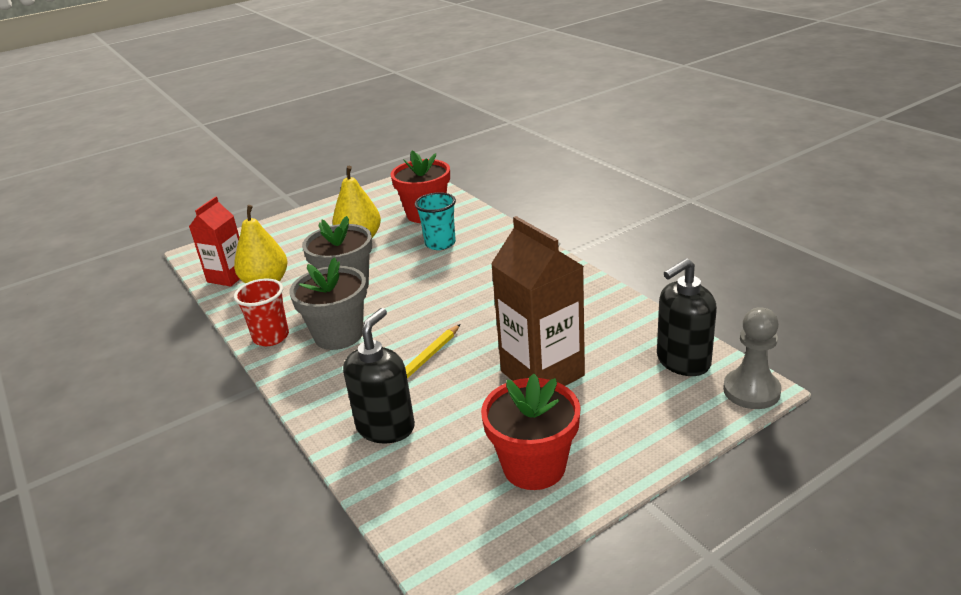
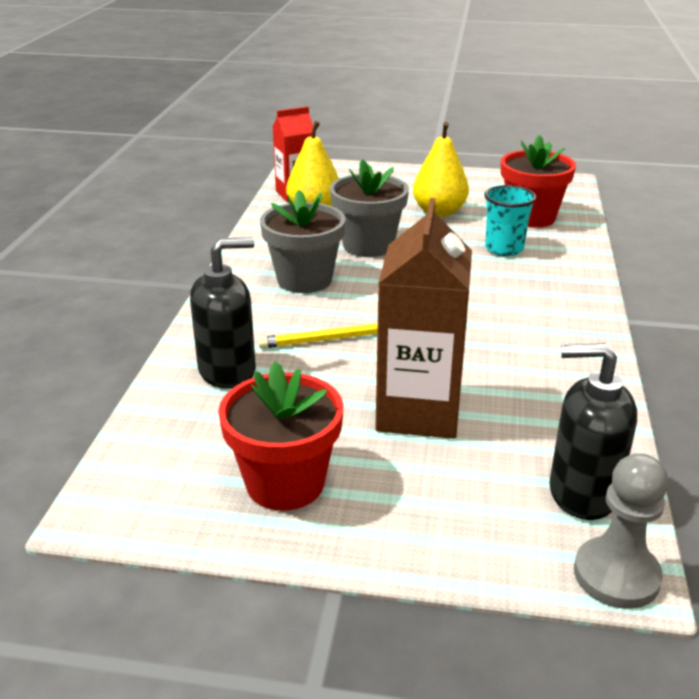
camera: 40 degrees right, 0 degrees up
red cup [234,278,289,346] -> none

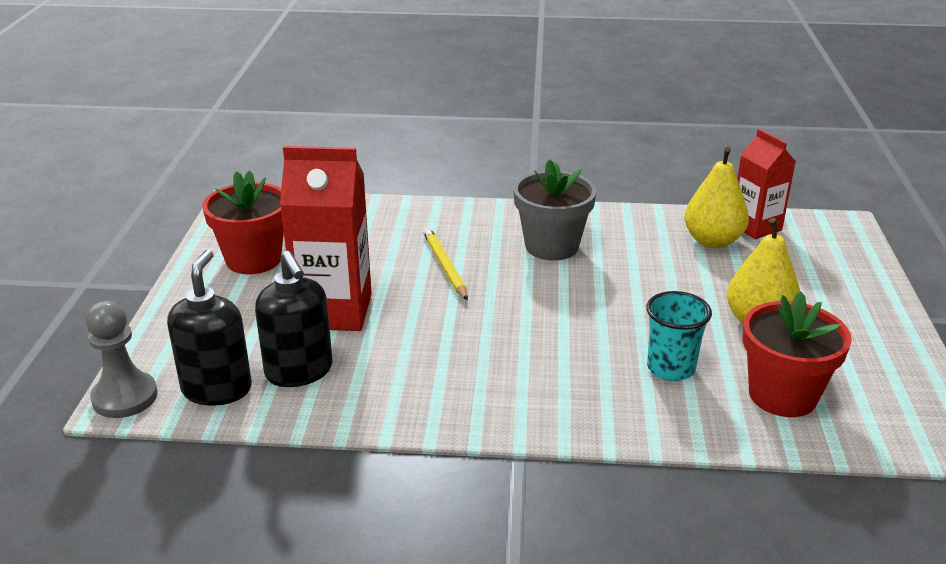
camera: 85 degrees right, 0 degrees up
black soap dispenser [190,237,256,389] -> black soap dispenser moved to [255,251,332,387]
grey flower pot [330,159,409,257] -> none
brown carton [375,198,472,439] -> red carton [280,146,372,331]

